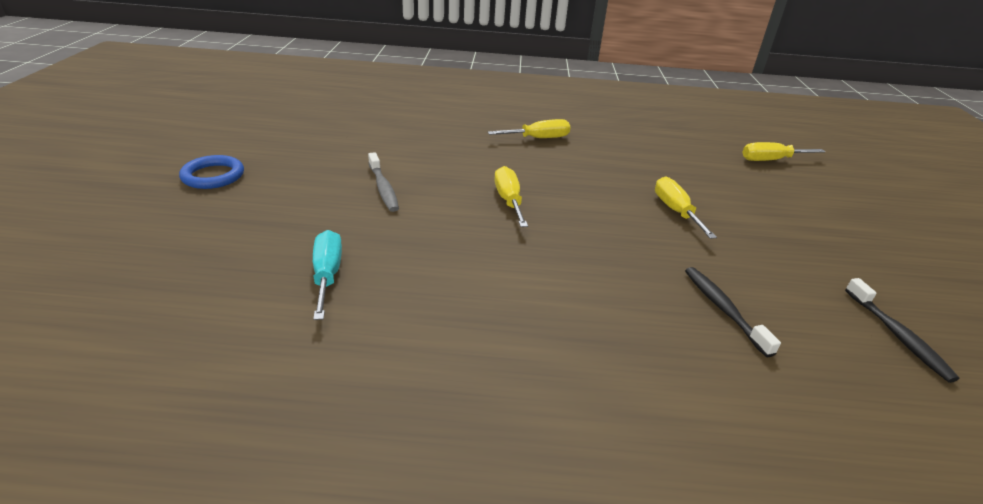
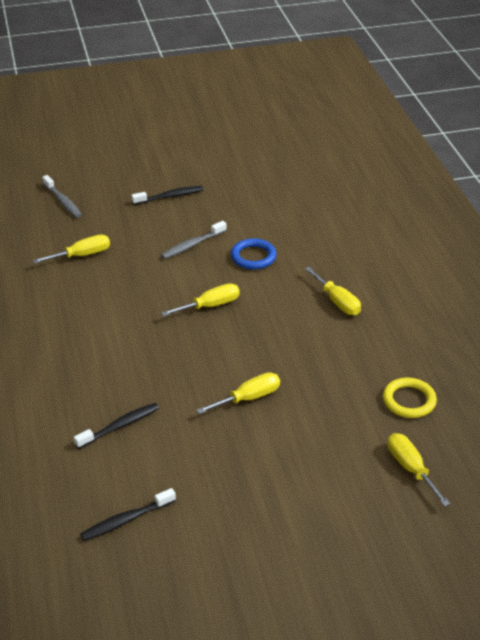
camera: 75 degrees right, 5 degrees up
blue ring [179,155,244,189] -> blue ring moved to [231,238,277,270]
turquoise screwdriver [313,230,342,320] -> yellow screwdriver [33,235,110,264]
none -> grey toothbrush [42,175,82,218]
none -> black toothbrush [132,186,203,205]
none -> yellow ring [383,378,437,418]

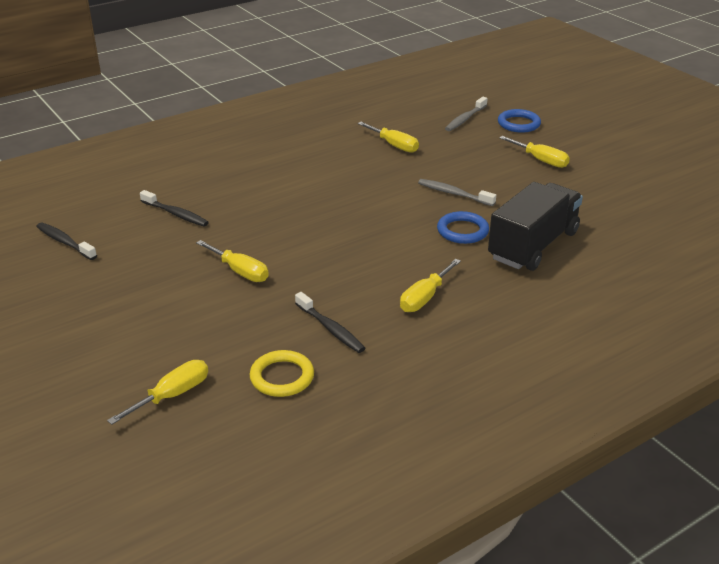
camera: 70 degrees right, 5 degrees down
black toothbrush [132,186,203,205] -> black toothbrush moved to [295,292,365,353]
yellow screwdriver [161,283,240,316] -> yellow screwdriver moved to [499,136,570,168]
none -> black truck [488,182,583,271]
none -> blue ring [498,109,541,133]

